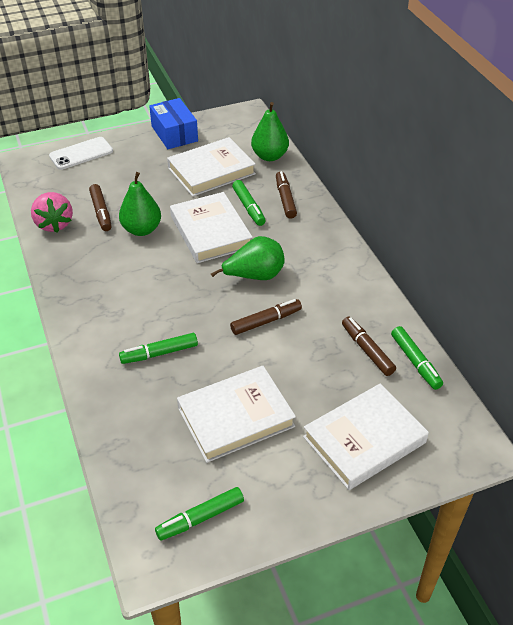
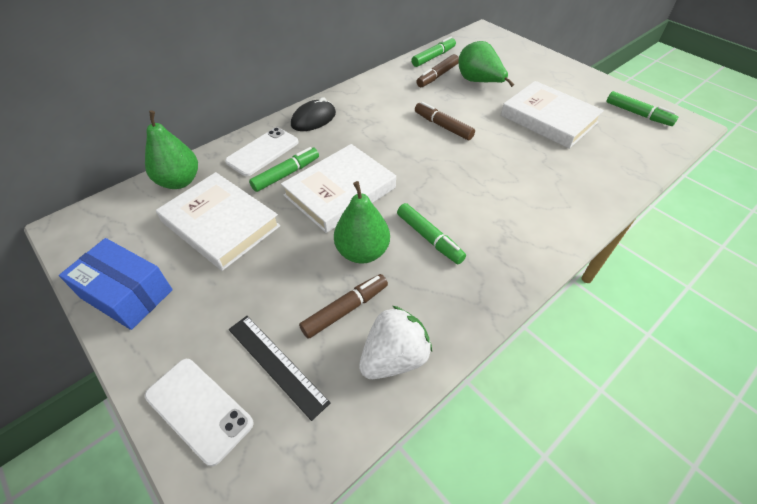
camera: 110 degrees left, 5 degrees up
pink strawberry [31,192,73,232] -> white strawberry [359,306,432,379]
green marker [119,333,198,364] -> green marker moved to [397,203,466,264]
blue box [149,98,198,149] -> blue box turned 75 degrees clockwise [59,238,173,330]
green pear [211,236,285,280] -> green pear moved to [458,41,515,87]
brown marker [276,171,297,219] -> white phone [225,127,299,176]
white book [303,383,429,490] -> none
none -> black ruler [229,316,331,421]
none -> black mouse [291,97,336,131]

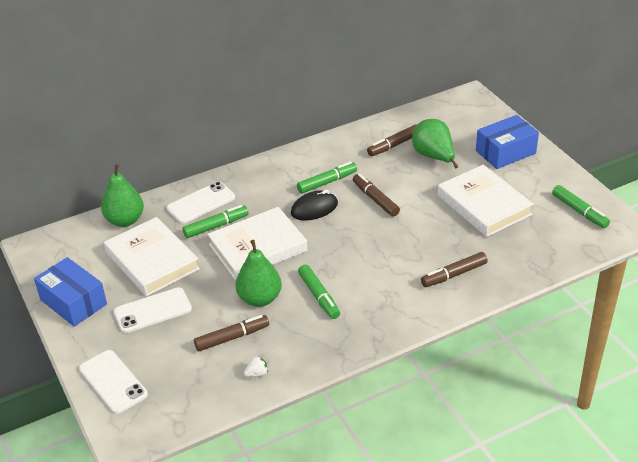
camera: 15 degrees right, 10 degrees down
black ruler [229,316,331,421] -> none
black mouse [291,97,336,131] -> black mouse moved to [291,190,338,221]
white strawberry [359,306,432,379] -> white strawberry [244,356,268,377], size x0.44
green marker [411,37,456,67] -> green marker moved to [297,162,357,194]
none -> white phone [114,287,192,333]
none -> brown marker [421,252,488,287]
none -> blue box [476,115,539,169]

